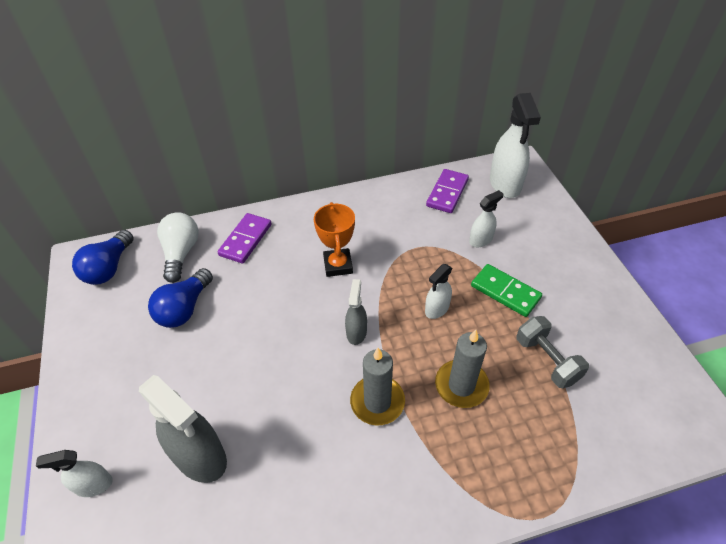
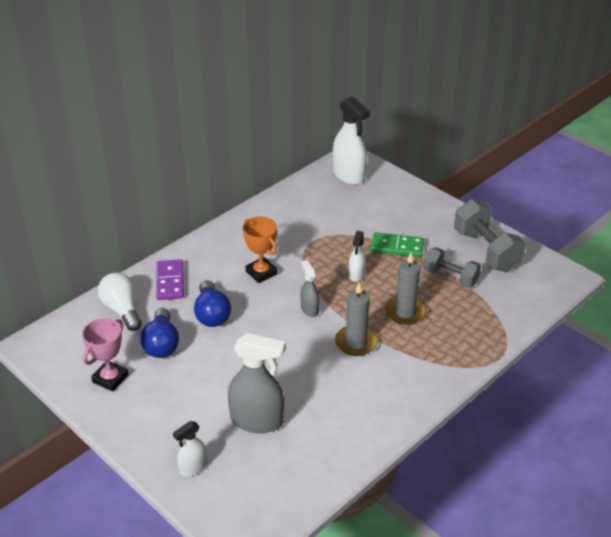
camera: 30 degrees left, 10 degrees down
blue light bulb [72,230,134,285] -> blue light bulb moved to [194,280,231,327]
purple domino [426,169,469,213] -> none
white spray bottle [469,190,504,247] -> none
none -> pink trophy [82,318,129,392]
none -> grey dumbbell [454,199,526,272]

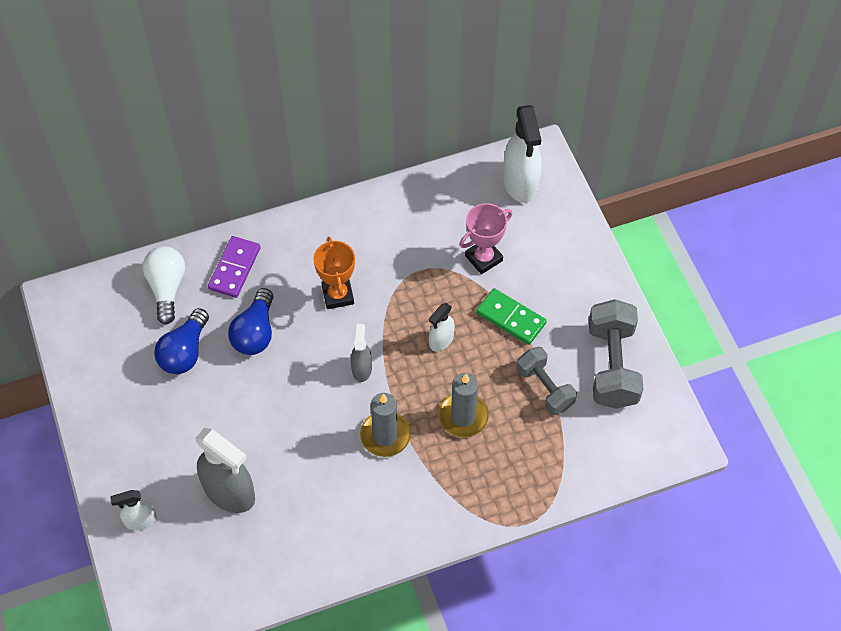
camera: 25 degrees right, 20 degrees up
pink trophy [82,318,129,392] -> pink trophy moved to [459,203,512,274]

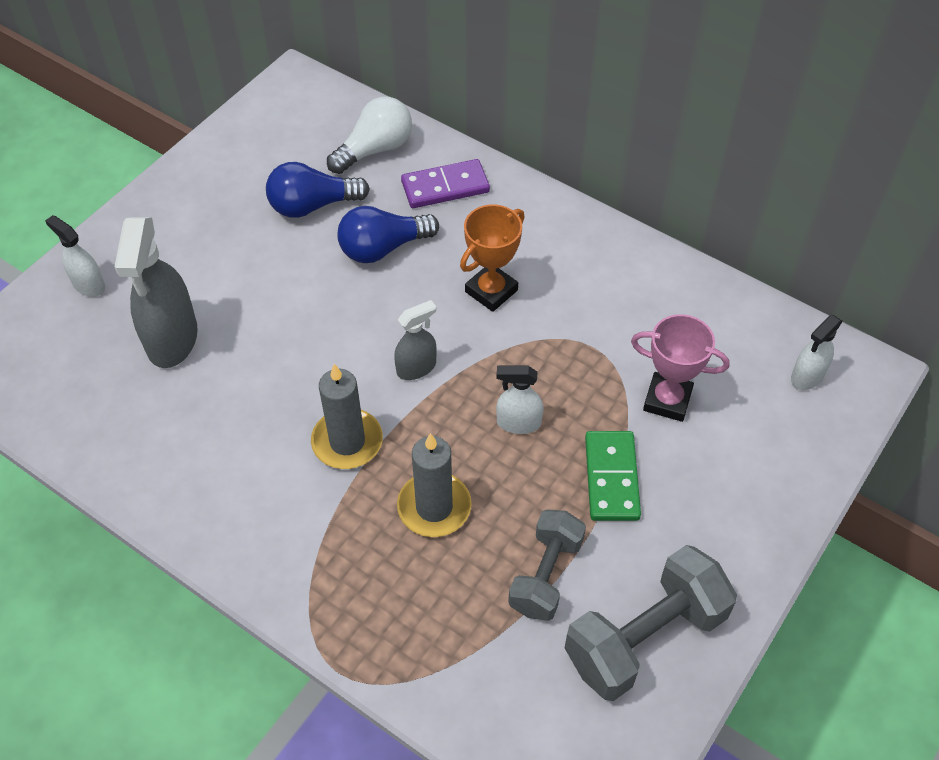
camera: 55 degrees right, 5 degrees down
white spray bottle [503,105,542,203] -> white spray bottle [791,315,843,390], size x0.54

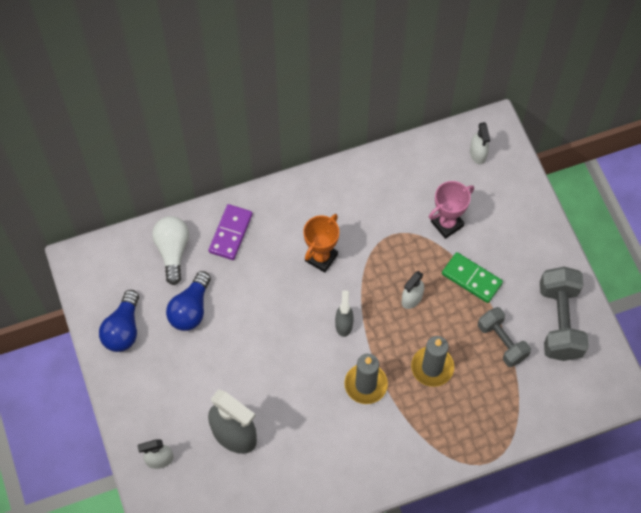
camera: 55 degrees left, 10 degrees up
blue light bulb [337,206,439,263] -> blue light bulb moved to [99,290,139,352]
orange trophy [460,204,525,312] -> orange trophy turned 45 degrees clockwise [303,214,339,273]

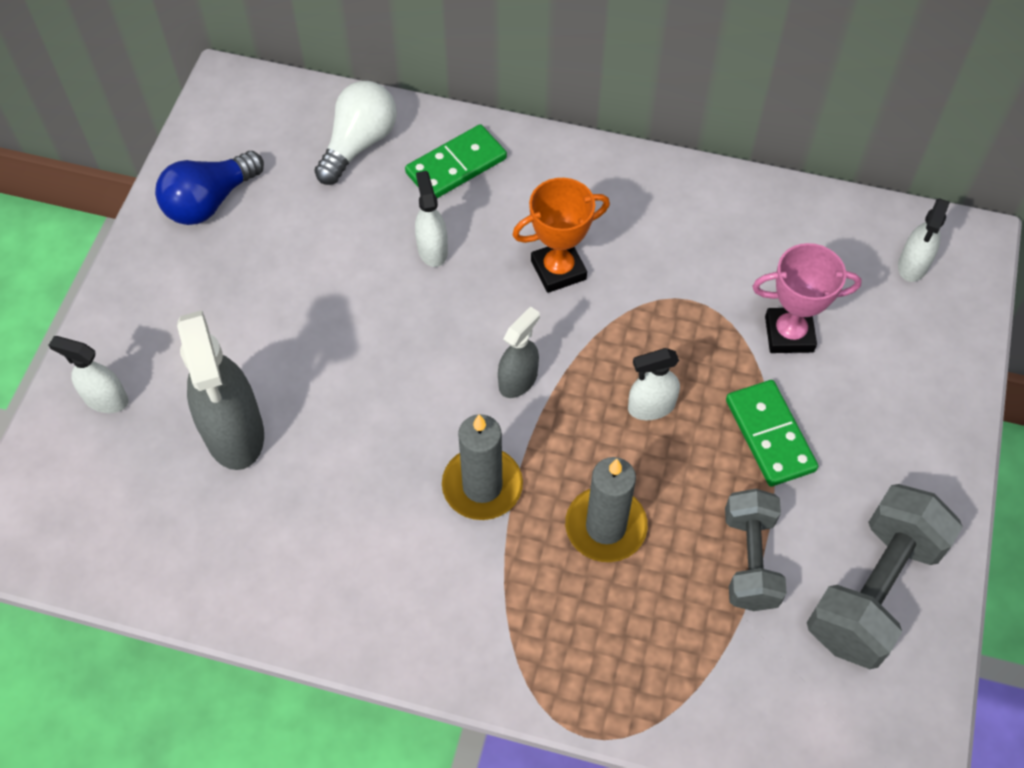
camera: 35 degrees right, 5 degrees down
blue light bulb [166,271,211,331] -> none
purple domino [208,204,253,260] -> green domino [405,124,507,198]
none -> white spray bottle [415,171,448,267]

